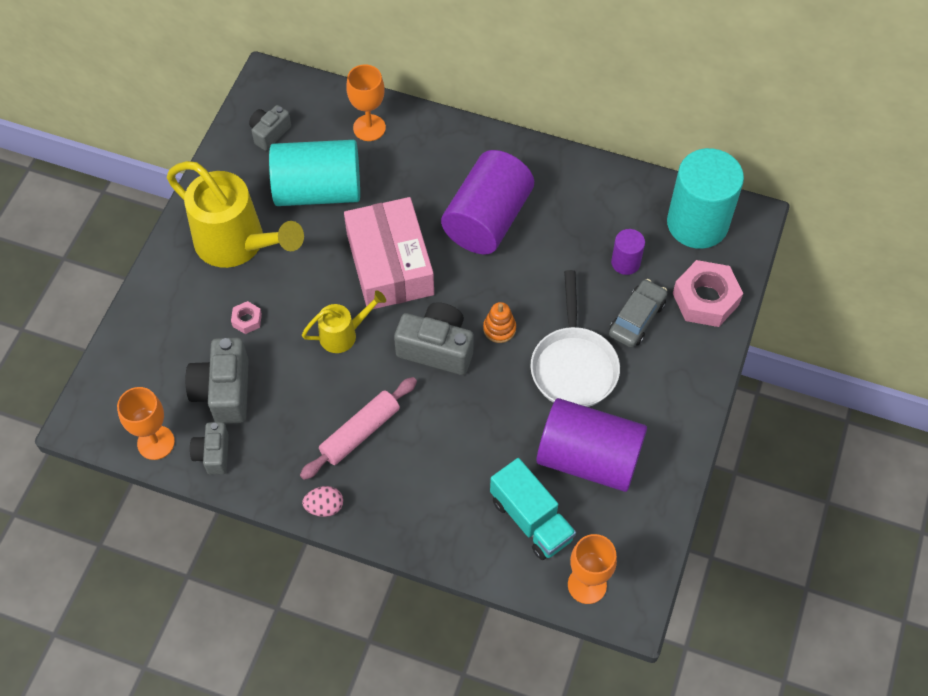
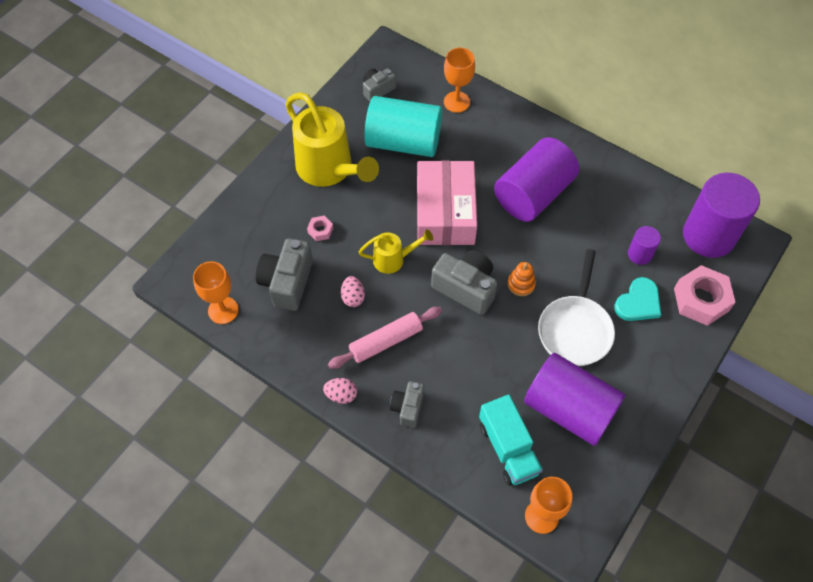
camera: 15 degrees right, 0 degrees up
grey camera [190,422,229,475] -> grey camera moved to [390,381,424,428]
grey car [609,279,667,348] -> turquoise heart [615,277,661,321]
turquoise cylinder [667,148,744,249] -> purple cylinder [683,173,760,258]
none -> pink egg [341,276,365,307]

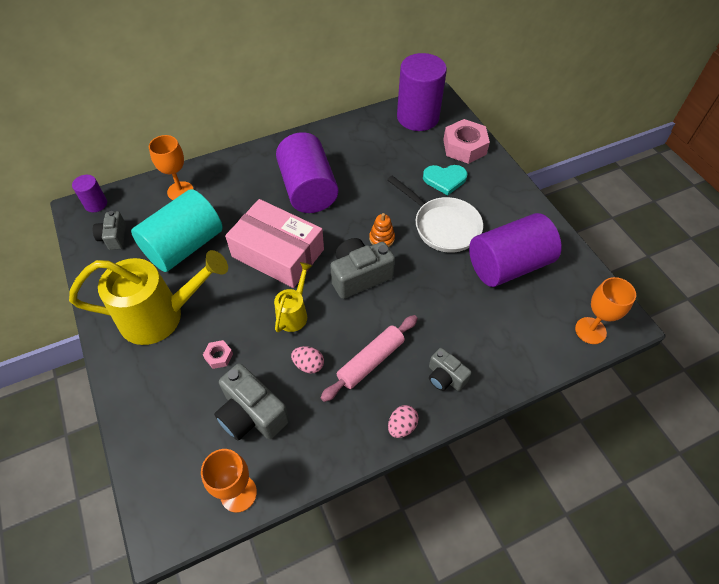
camera: 60 degrees left, 5 degrees down
pink rolling pin [328,307,442,369] -> pink rolling pin turned 45 degrees clockwise [321,315,418,402]
turquoise truck [479,394,543,486] -> none
turquoise heart [615,277,661,321] -> turquoise heart turned 105 degrees clockwise [423,165,467,195]
purple cylinder [628,226,661,265] -> purple cylinder moved to [72,175,107,212]

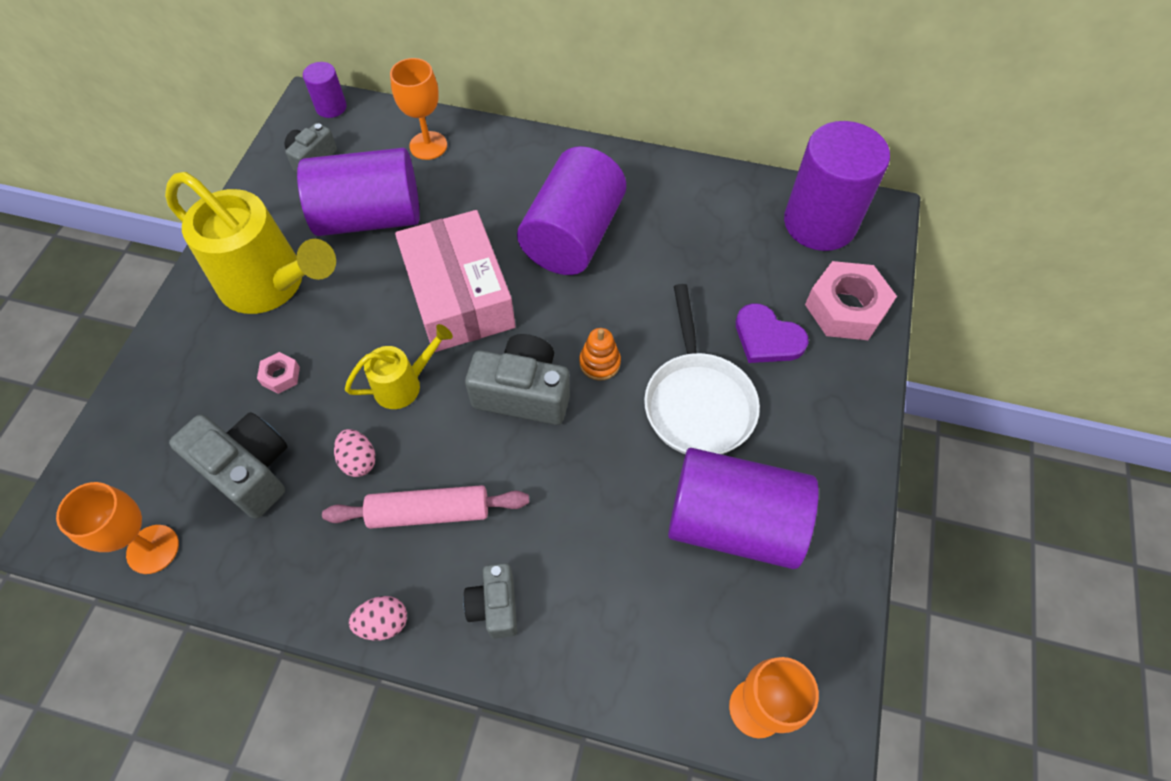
camera: 40 degrees right, 5 degrees up
turquoise cylinder [131,189,223,272] -> purple cylinder [297,148,420,236]
grey camera [214,363,289,440] -> grey camera turned 135 degrees clockwise [169,412,288,519]
turquoise heart [423,165,467,195] -> purple heart [736,303,809,363]

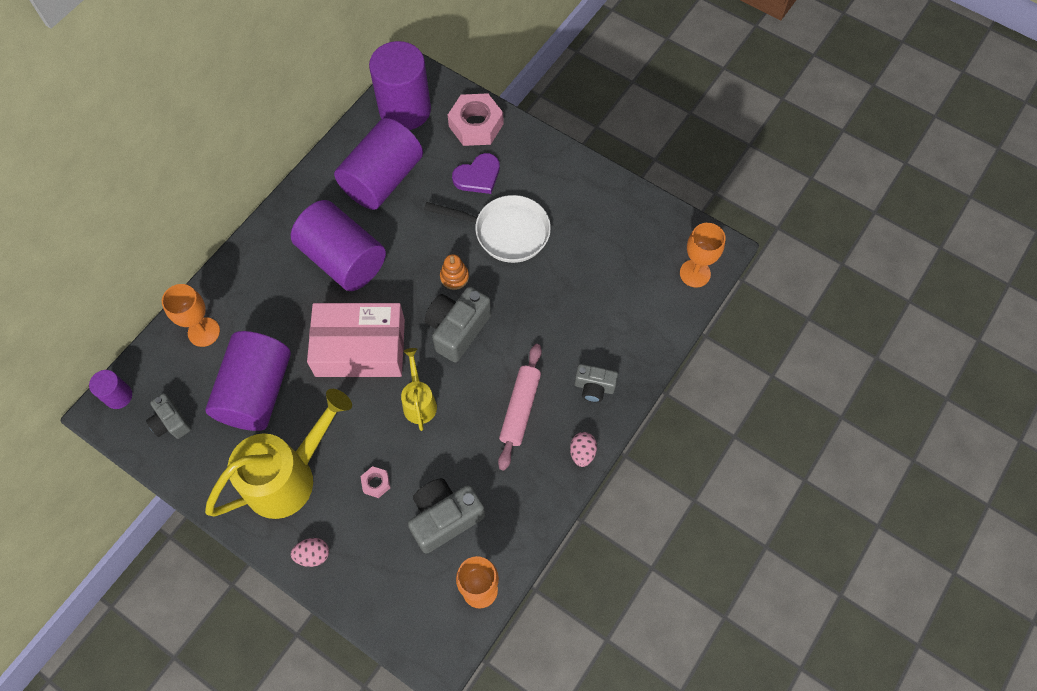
camera: 70 degrees left, 5 degrees up
pink egg [334,429,376,477] -> pink egg moved to [291,538,329,567]
purple cylinder [668,448,819,569] -> purple cylinder moved to [334,118,423,210]

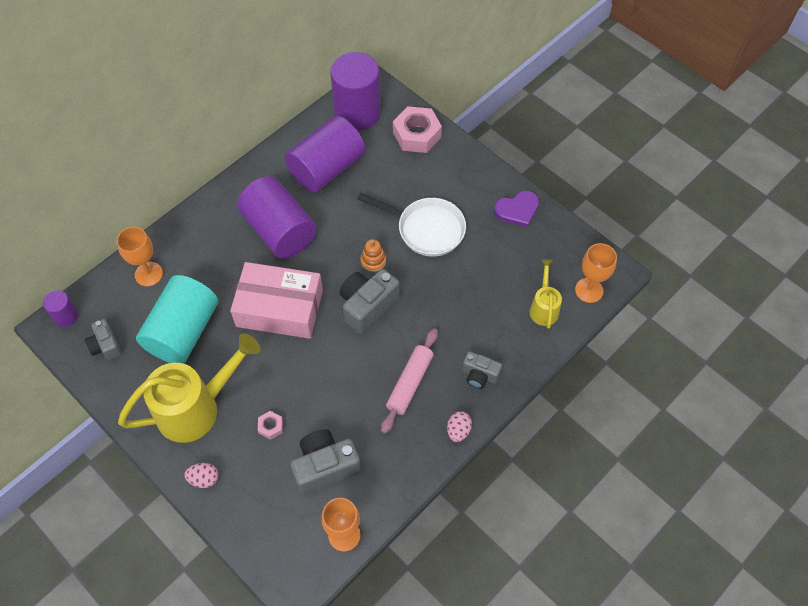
camera: 10 degrees right, 5 degrees down
purple cylinder [205,331,291,431] -> turquoise cylinder [136,275,218,364]
yellow watering can [401,348,437,431] -> yellow watering can moved to [530,259,562,329]
purple heart [452,153,500,194] -> purple heart moved to [494,191,539,228]

